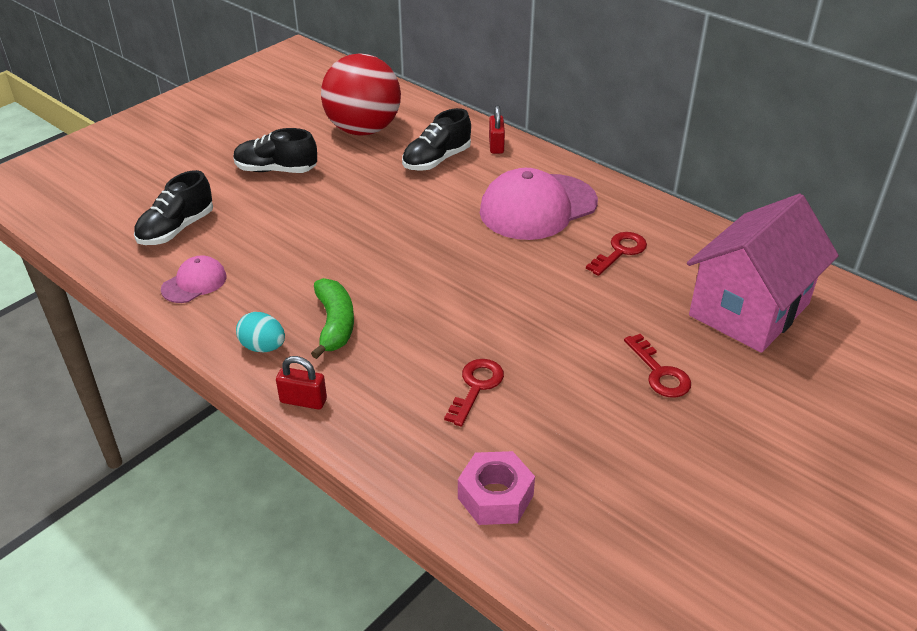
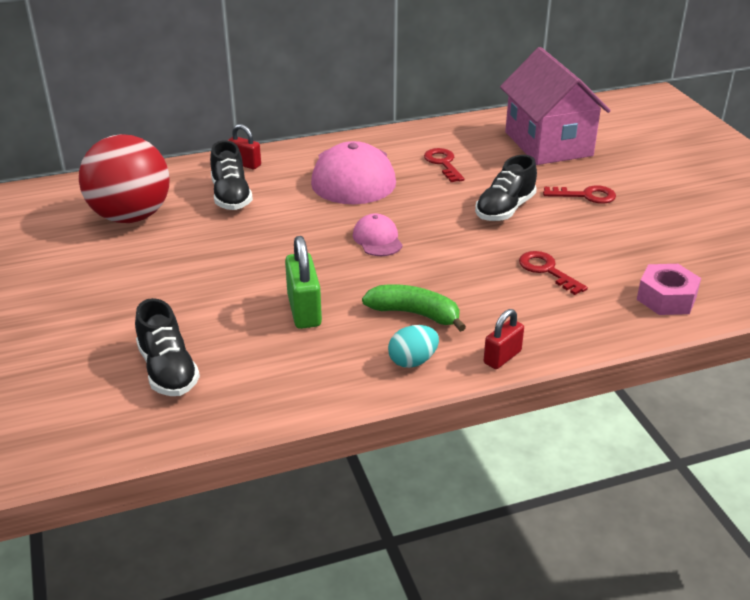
camera: 60 degrees left, 5 degrees down
pink cap [161,255,227,303] -> pink cap moved to [353,213,403,256]
black shoe [234,128,317,173] -> black shoe moved to [475,155,537,221]
none -> green padlock [285,236,322,329]

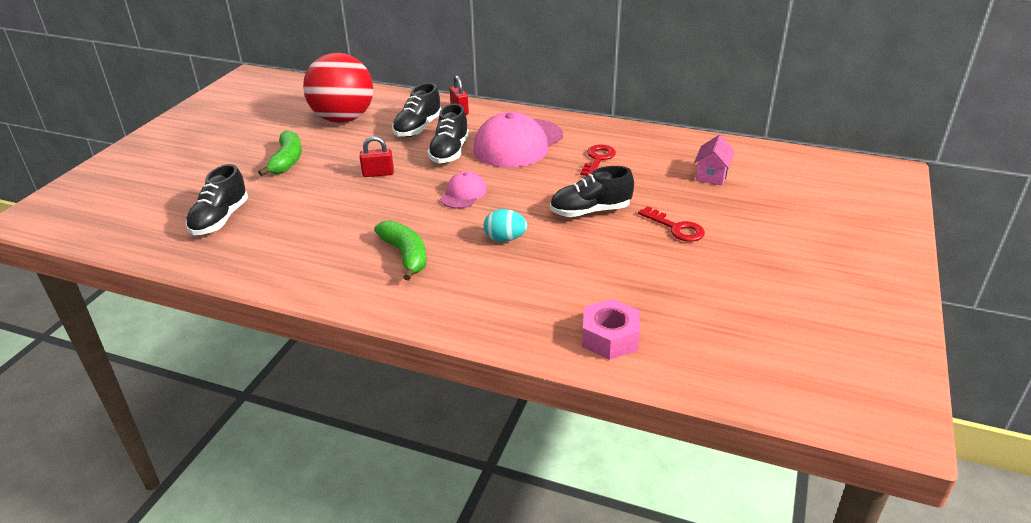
camera: 40 degrees right, 0 degrees up
green padlock [285,236,322,329] -> none
turquoise egg [388,325,439,368] -> turquoise egg moved to [484,209,527,242]
red padlock [484,309,524,369] -> red padlock moved to [360,136,394,177]
pink house [500,47,611,165] -> pink house [694,135,735,185], size x0.43
red key [519,251,588,295] -> none
none -> green banana [258,130,302,176]
none -> black shoe [427,104,469,163]

